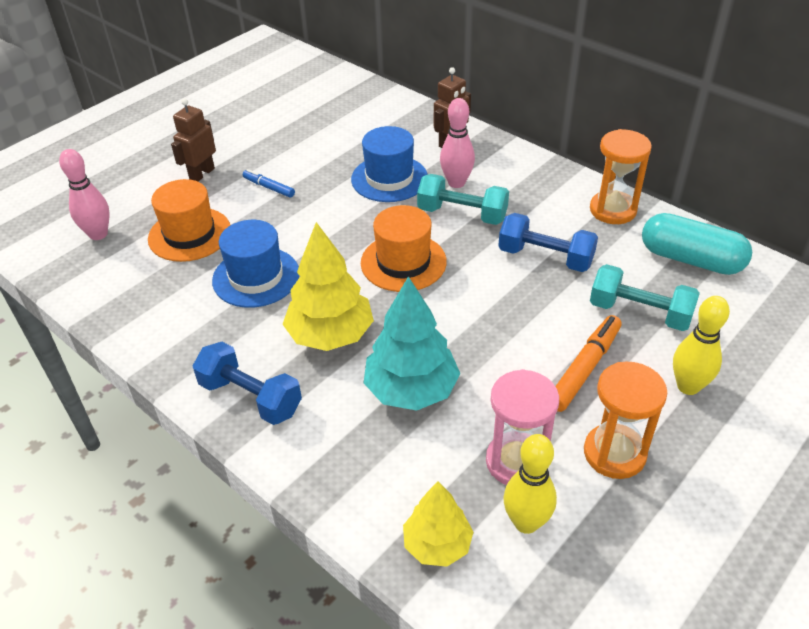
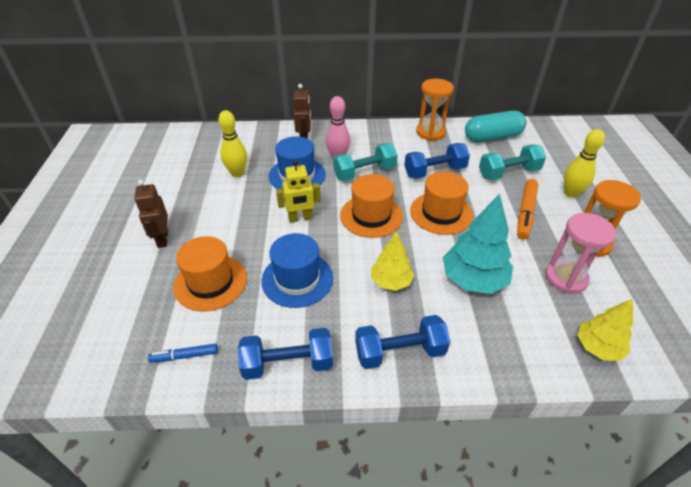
camera: 45 degrees left, 0 degrees up
pink bowling pin [59,149,110,240] -> none
blue marker [243,169,295,198] -> blue marker moved to [148,344,218,363]
yellow tree [283,222,374,351] -> yellow tree [371,231,414,291], size x0.63
yellow bowling pin [504,434,557,534] -> yellow bowling pin moved to [218,110,247,177]
orange marker [555,315,622,412] -> orange marker turned 150 degrees counterclockwise [517,179,538,239]
none -> blue dumbbell [238,328,333,380]
none -> yellow robot [276,159,321,223]
none -> orange hat [410,171,473,235]

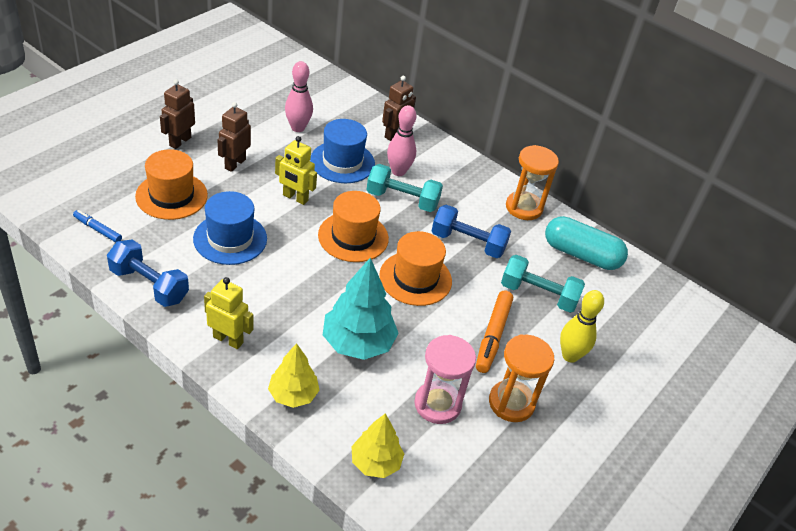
camera: 35 degrees right, 0 degrees up
yellow bowling pin [218,110,247,177] -> pink bowling pin [285,61,313,132]
blue dumbbell [355,315,450,369] -> yellow robot [204,277,253,349]
yellow tree [371,231,414,291] -> yellow tree moved to [268,343,320,408]
orange marker [517,179,538,239] -> orange marker turned 45 degrees counterclockwise [476,290,513,373]
none -> brown robot [218,102,251,172]

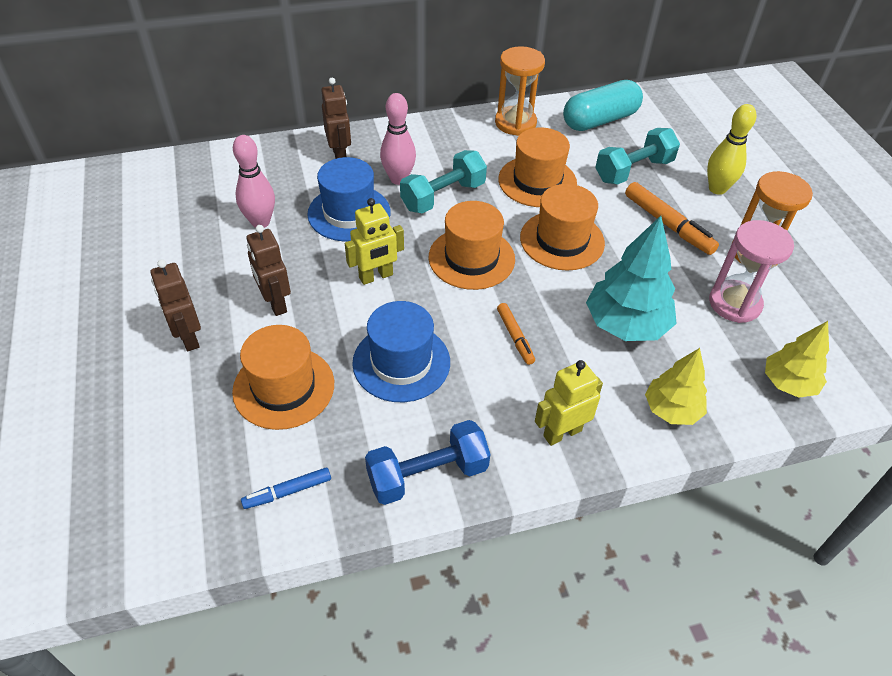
camera: 50 degrees left, 5 degrees up
blue dumbbell [432,205,511,258] -> orange hat [499,127,577,207]
none -> orange marker [497,303,535,365]

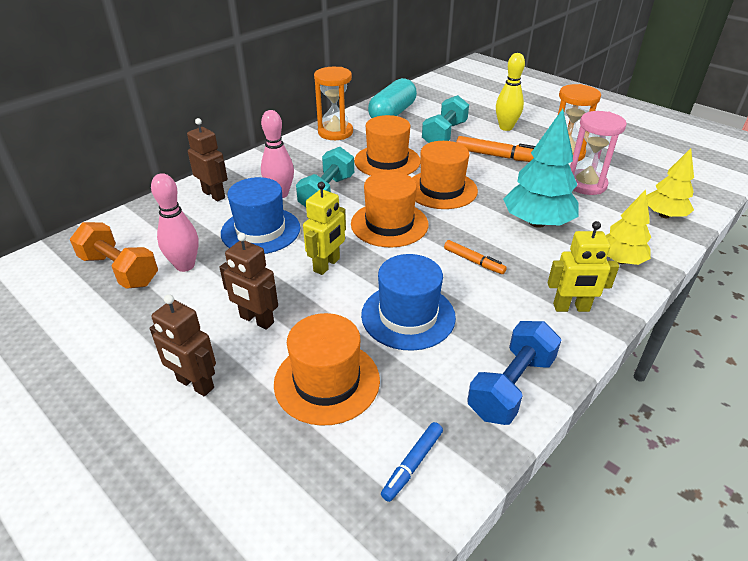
camera: 30 degrees left, 10 degrees down
yellow robot [535,360,603,446] -> yellow robot turned 120 degrees counterclockwise [548,221,619,312]
none -> orange dumbbell [70,222,158,289]

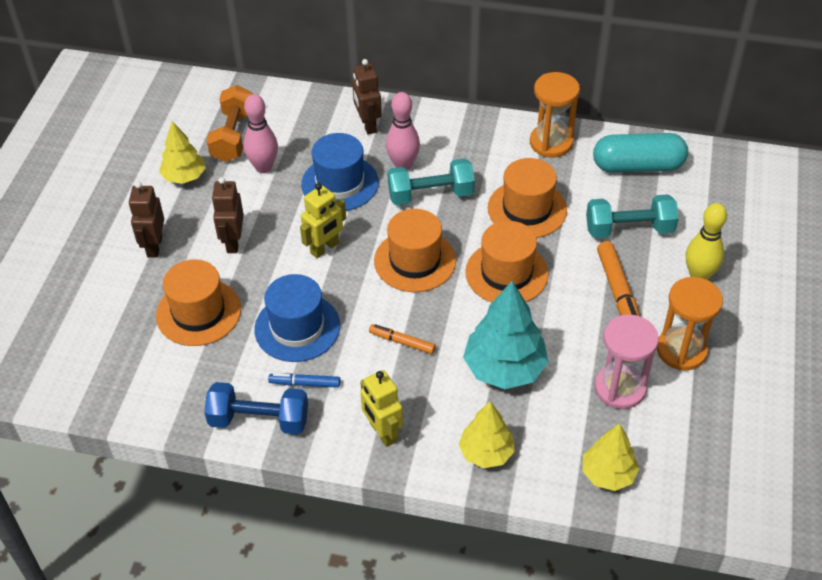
camera: 60 degrees right, 10 degrees up
brown robot [187,118,228,202] -> brown robot turned 150 degrees clockwise [352,59,382,134]
yellow robot [303,182,346,275] -> yellow robot turned 45 degrees counterclockwise [300,183,346,259]
blue marker [381,422,443,502] -> blue marker moved to [268,373,340,388]
orange marker [444,240,507,274] -> orange marker turned 105 degrees clockwise [369,324,436,354]
none -> yellow tree [159,121,206,184]

